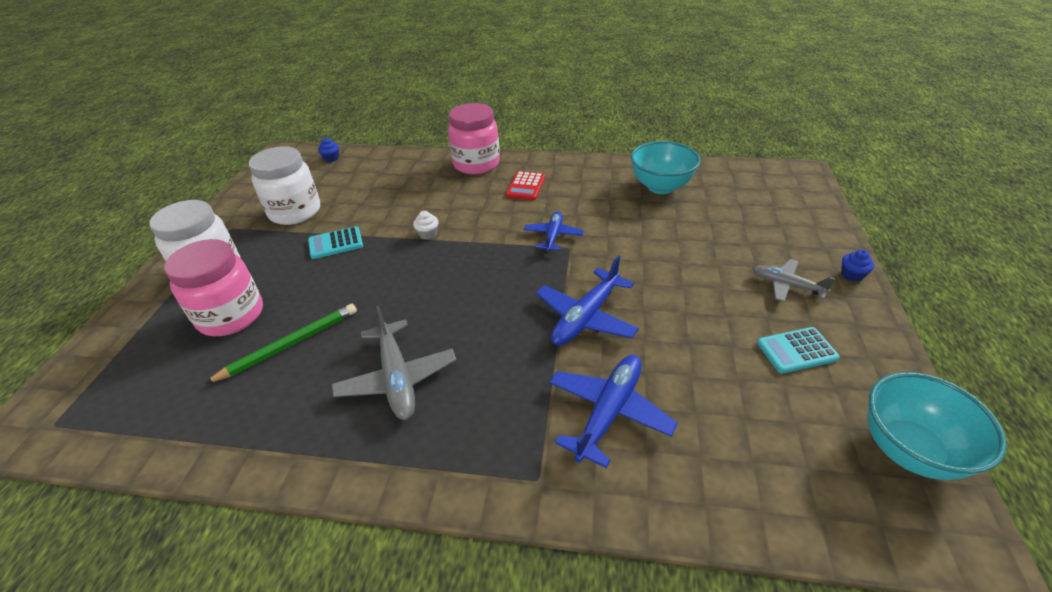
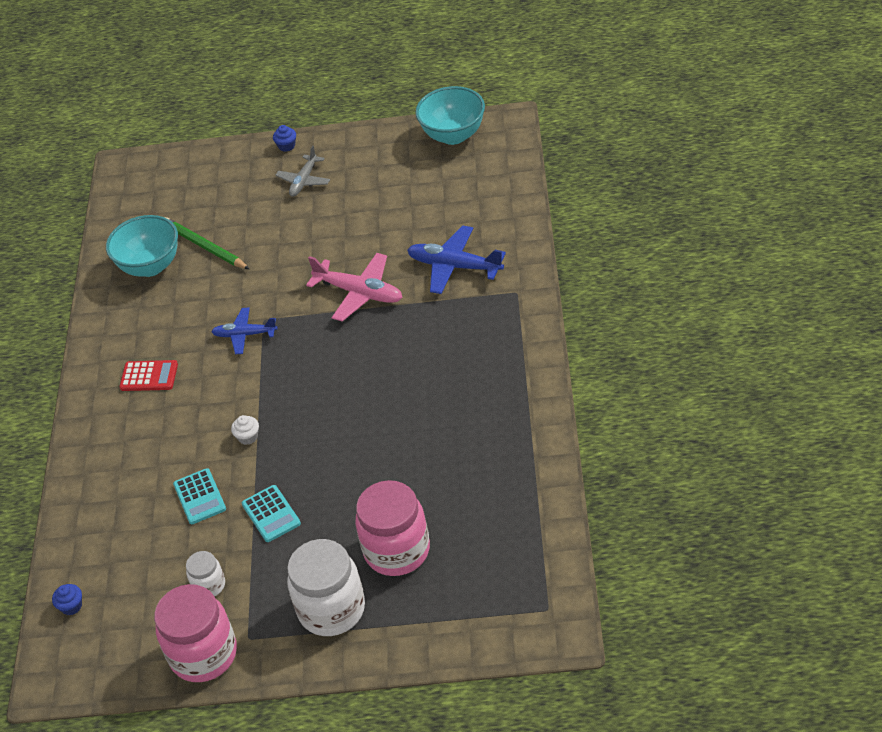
camera: 95 degrees left, 5 degrees up
green pencil [204,304,357,384] -> green pencil moved to [164,217,249,269]
white jar [249,146,320,225] -> white jar [186,551,225,596], size x0.50
grey plane [332,305,456,420] -> none
pink jar [448,103,500,174] -> pink jar moved to [154,584,237,682]
blue plane [536,256,639,346] -> pink plane [306,253,402,321]
turquoise calculator [757,327,840,373] -> turquoise calculator moved to [173,468,226,524]

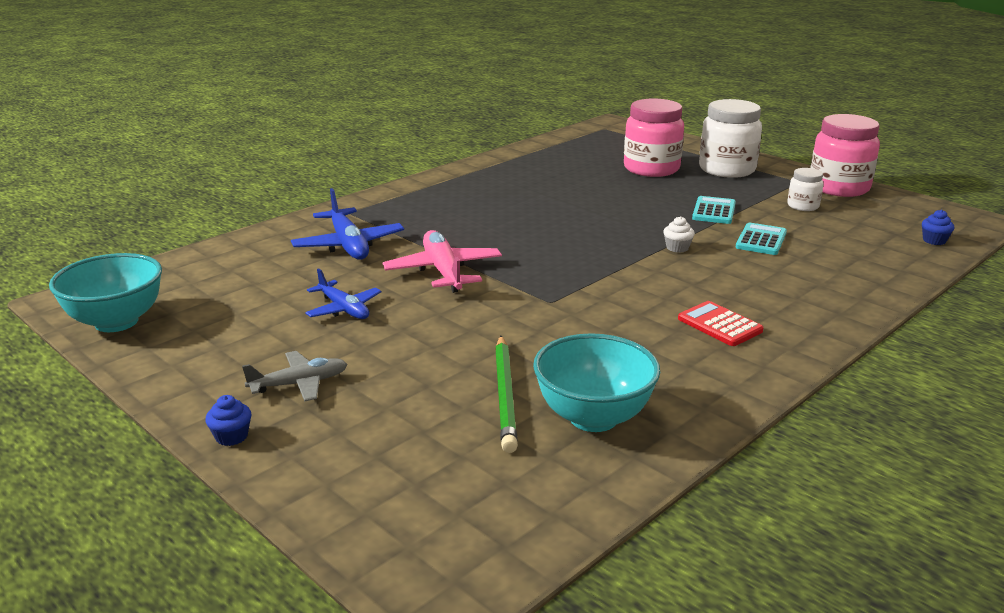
camera: 140 degrees left, 20 degrees down
blue plane [211,307,278,354] -> blue plane moved to [305,268,382,319]

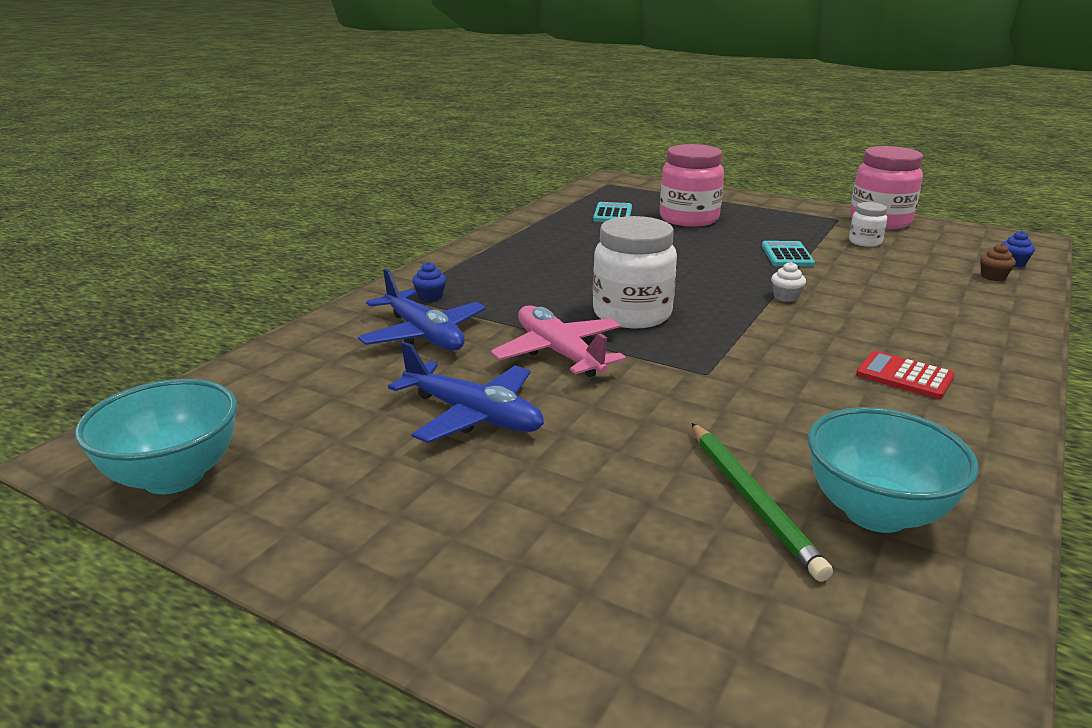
camera: 15 degrees left, 0 degrees up
blue cupcake [205,395,251,446] -> blue cupcake moved to [412,262,446,302]
grey plane [242,351,347,402] -> none
blue plane [305,268,382,319] -> blue plane [388,342,544,443], size x1.56
white jar [699,99,762,178] -> white jar moved to [593,216,677,328]
turquoise calculator [736,223,787,255] -> turquoise calculator moved to [593,202,632,222]
none -> brown cupcake [980,243,1016,281]

